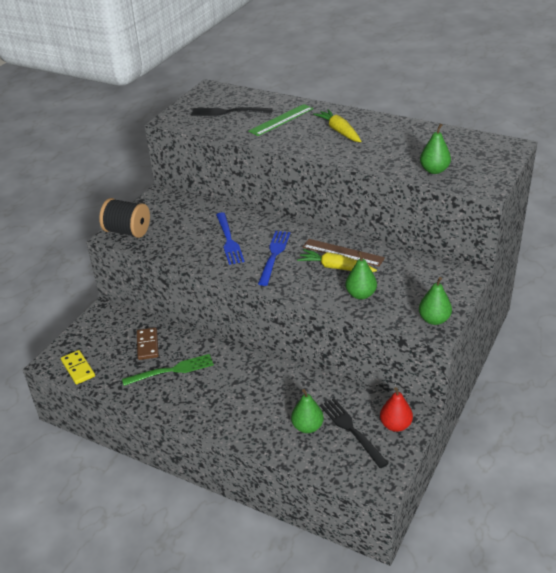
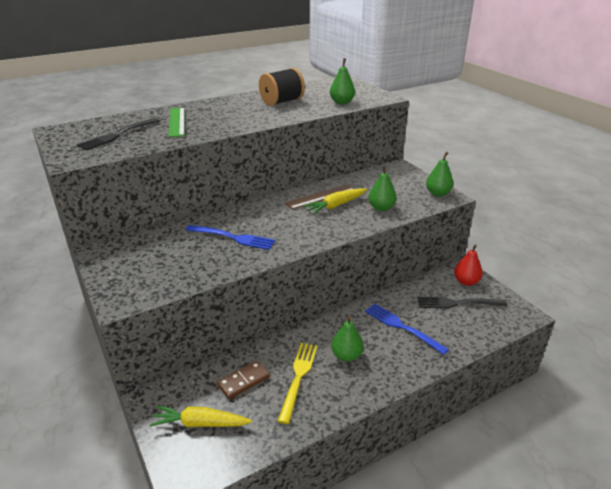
camera: 60 degrees left, 5 degrees down
yellow domino [61,350,95,385] -> none
black spool [99,198,150,238] -> black spool moved to [259,68,305,106]
green fork [122,354,214,386] -> yellow fork [278,343,318,424]
brown domino [137,328,159,360] -> brown domino turned 60 degrees counterclockwise [217,360,270,399]
blue fork [258,231,290,286] -> blue fork moved to [365,304,449,355]
green pear [291,389,324,433] -> green pear moved to [331,316,364,362]
yellow carrot [313,109,361,142] -> yellow carrot moved to [150,406,252,427]

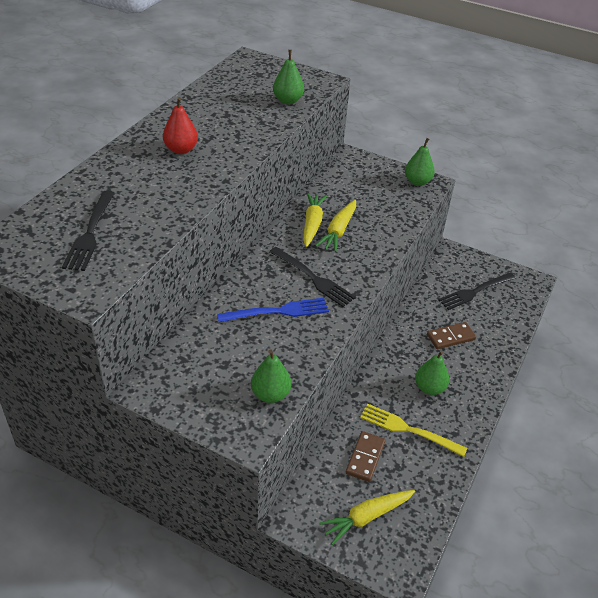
camera: 35 degrees left, 10 degrees up
green ruler [169,108,185,137] -> none
black spool [259,68,305,106] -> none
yellow fork [278,343,318,424] -> yellow fork turned 45 degrees counterclockwise [360,403,468,457]
brown ruler [285,184,354,209] -> yellow carrot [303,193,327,247]
blue fork [365,304,449,355] -> brown domino [427,322,476,349]
green pear [368,165,397,211] -> green pear moved to [251,349,291,403]
red pear [454,245,483,286] -> red pear moved to [163,97,198,154]
none -> black fork [269,247,356,307]

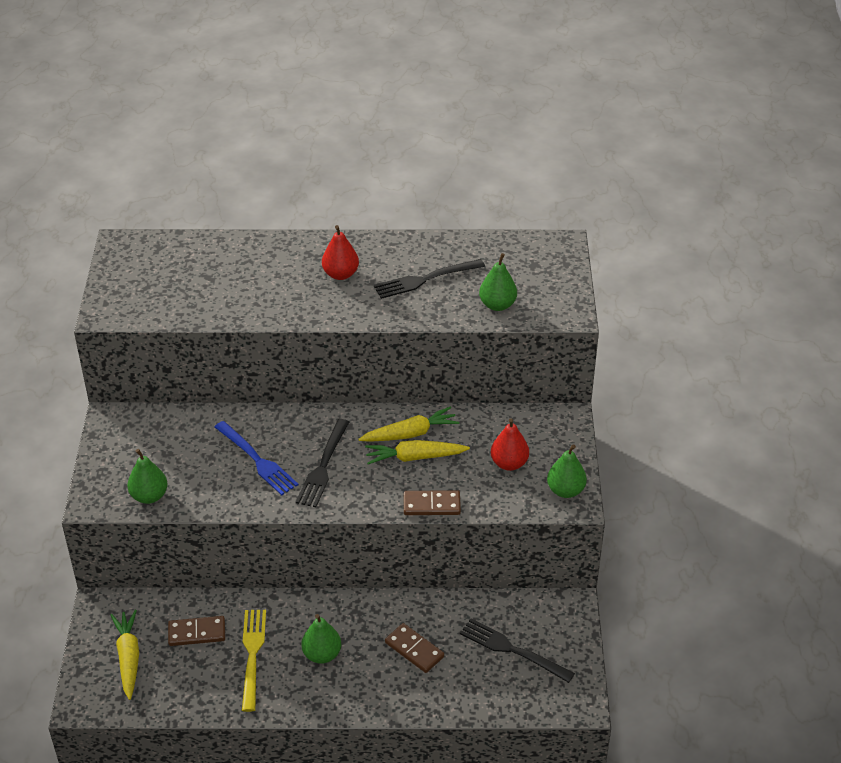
camera: 65 degrees right, 0 degrees up
black fork [62,190,115,271] -> black fork moved to [374,259,485,299]
yellow carrot [319,490,415,545] -> yellow carrot turned 45 degrees clockwise [110,610,139,700]
none -> brown domino [404,490,461,515]
none -> red pear [491,418,529,471]

